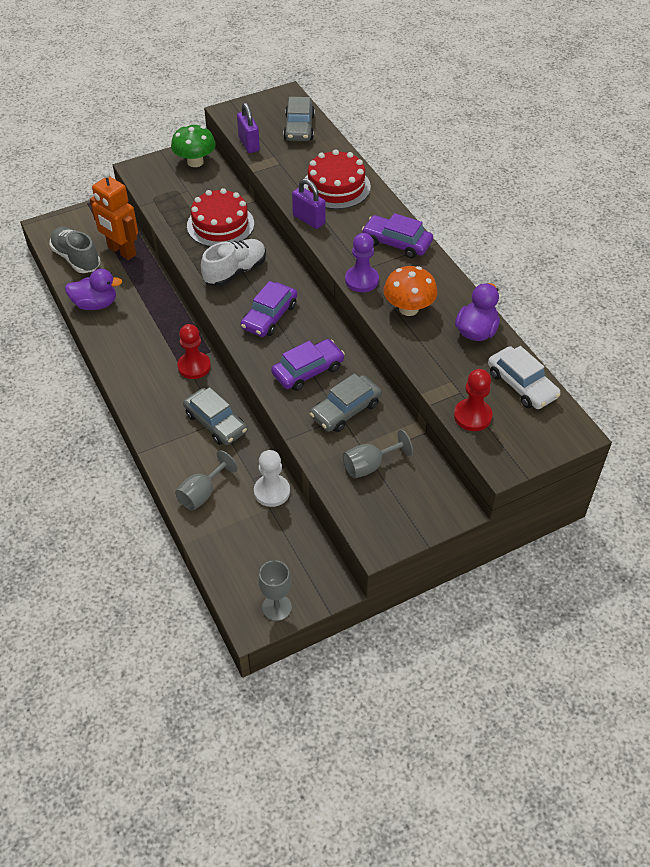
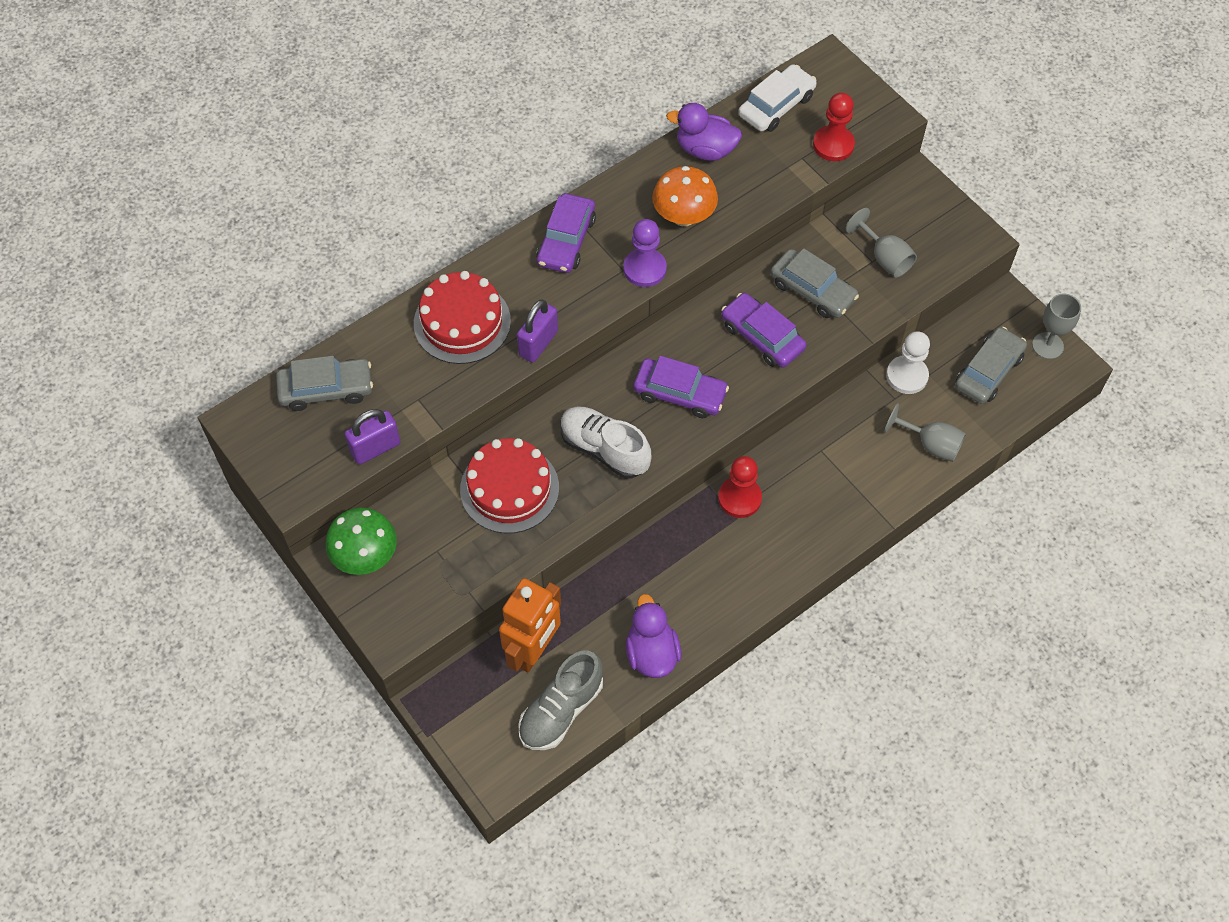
camera: 100 degrees left, 10 degrees up
grey car [183,387,247,445] -> grey car moved to [955,327,1027,404]

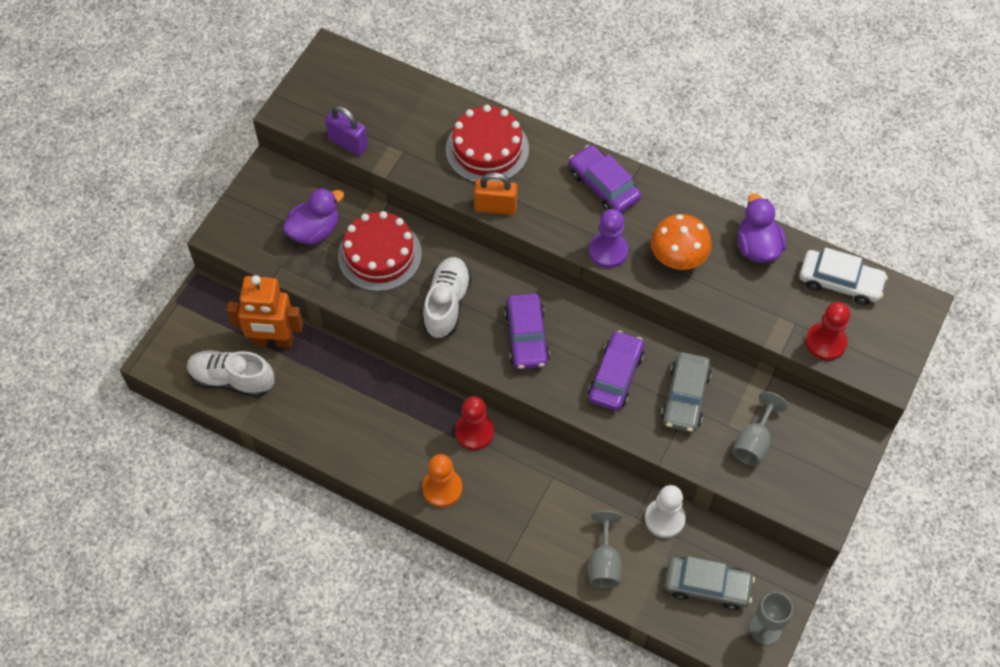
camera: 65 degrees right, 0 degrees up
grey car [276,356,373,411] -> none
green mushroom [325,507,397,575] -> none
purple padlock [517,299,558,363] -> orange padlock [474,172,517,215]
grey shoe [518,651,603,750] -> white shoe [187,350,275,398]
purple car [536,193,596,273] -> purple car turned 60 degrees clockwise [569,145,641,213]
purple duck [626,594,682,678] -> purple duck moved to [283,188,344,245]
none -> orange pawn [422,454,462,507]

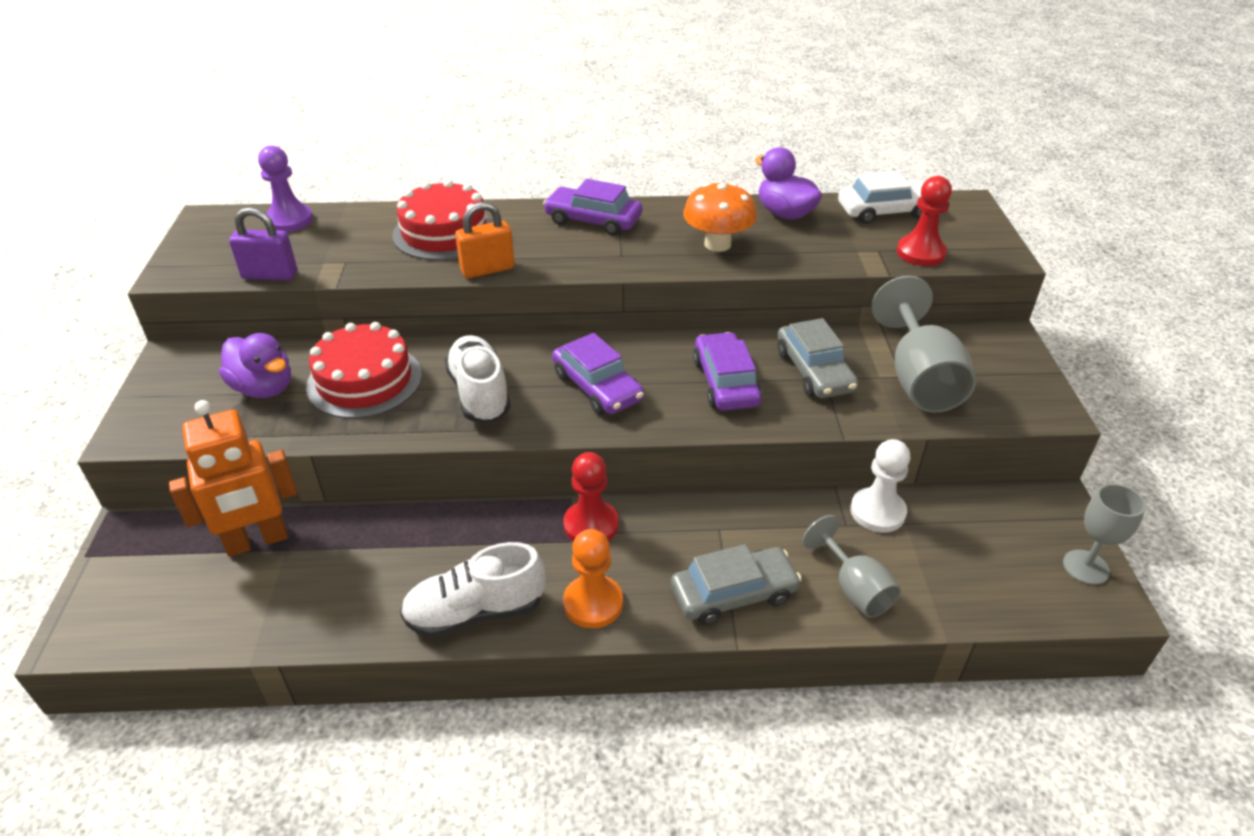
camera: 30 degrees left, 20 degrees down
white shoe [187,350,275,398] -> white shoe moved to [400,542,546,638]
purple duck [283,188,344,245] -> purple duck turned 105 degrees clockwise [219,333,291,398]
purple pawn [589,209,628,268] -> purple pawn moved to [258,146,313,232]
grey car [665,556,755,610] -> grey car moved to [671,544,802,625]
grey goblet [732,391,788,466] -> grey goblet [871,276,976,412], size x1.65

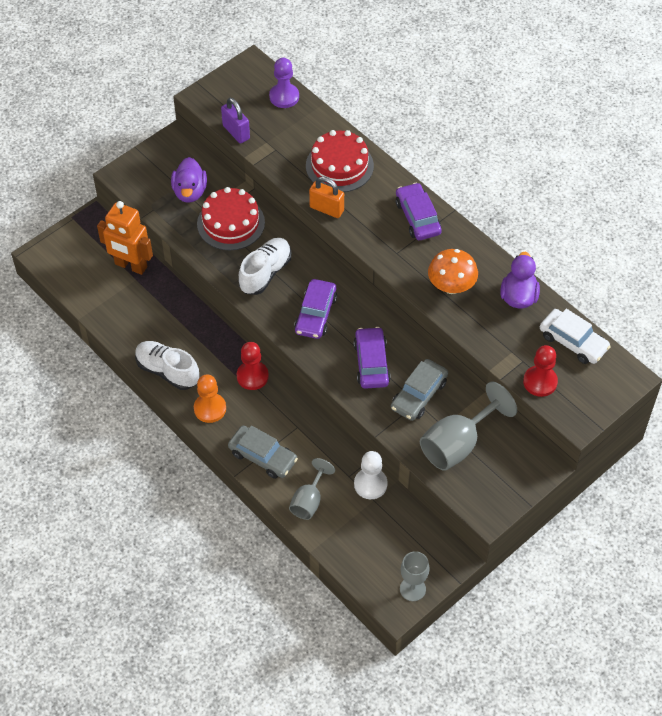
camera: 50 degrees right, 15 degrees up
purple car [693,332,762,411] -> purple car turned 45 degrees counterclockwise [353,327,391,389]

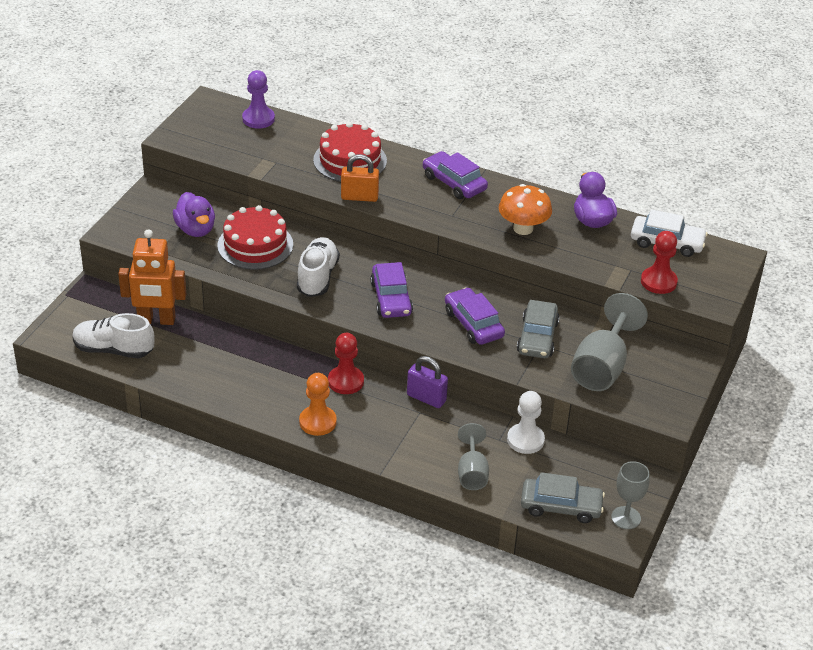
camera: 25 degrees left, 15 degrees down
white shoe [135,341,199,390] -> white shoe moved to [72,313,154,358]
purple padlock [221,98,250,144] -> purple padlock moved to [407,356,448,408]
grey car [228,425,298,479] -> grey car moved to [521,472,605,523]

